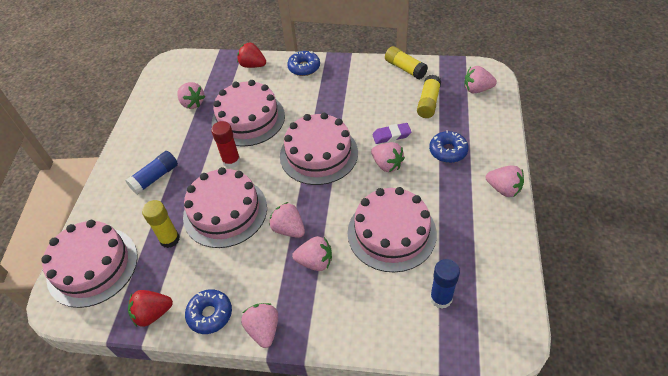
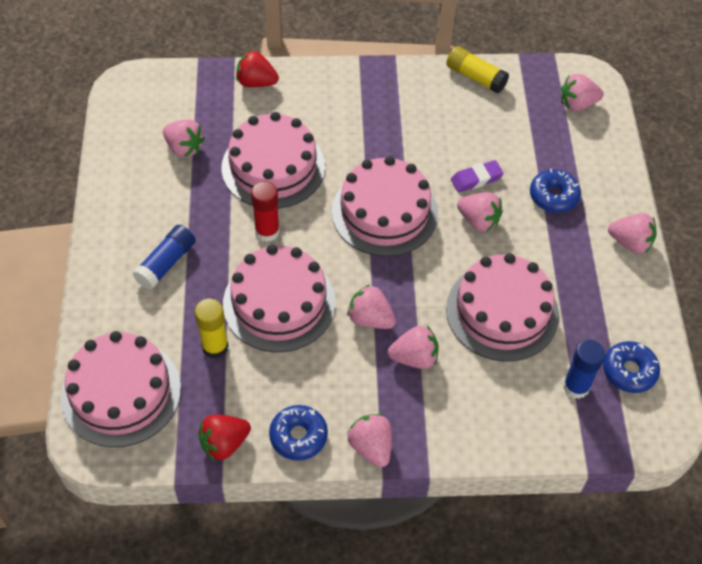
camera: 15 degrees left, 5 degrees up
blue donut [287,51,320,76] -> blue donut moved to [603,341,660,393]
yellow glue stick [417,75,441,118] -> none

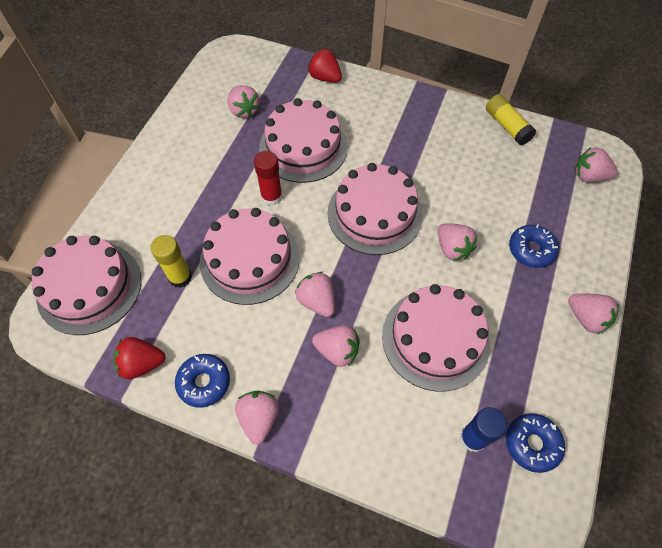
camera: 25 degrees right, 5 degrees up
blue glue stick [132,225,196,290] -> none
purple eraser [451,160,504,193] -> none

